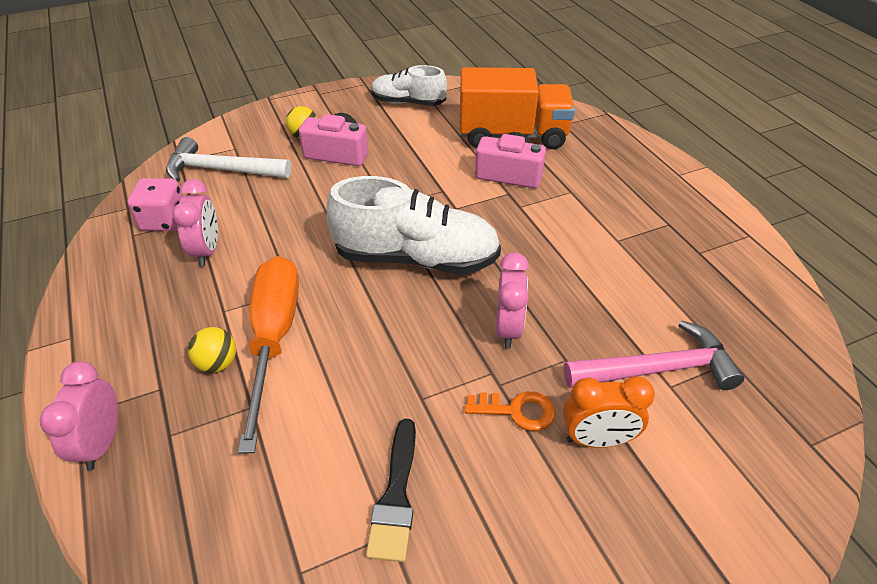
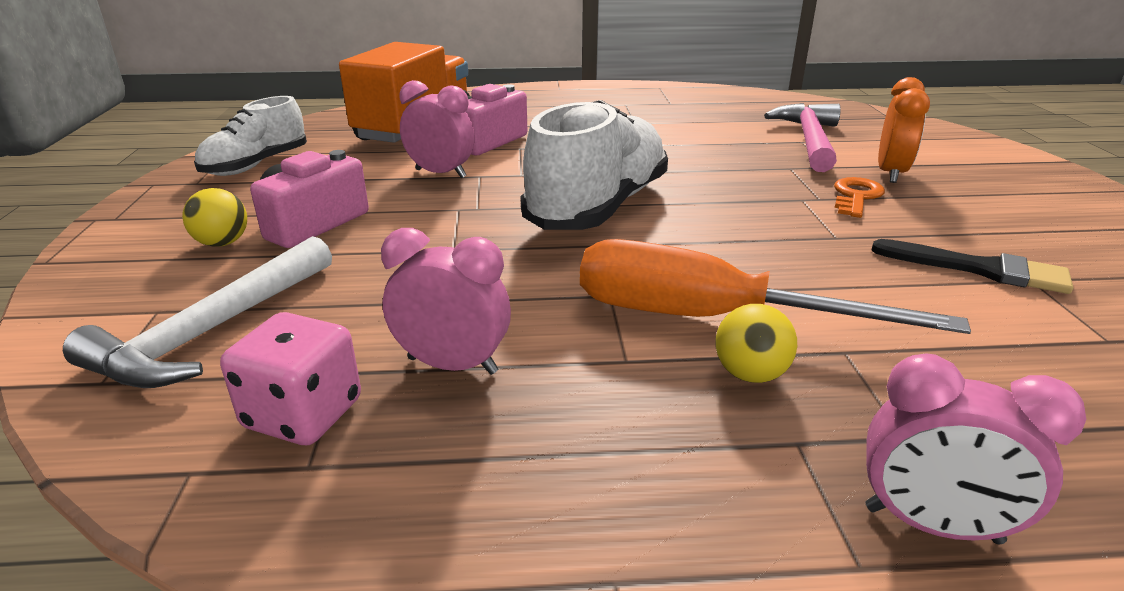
camera: 70 degrees left, 15 degrees down
pink clock [496,253,529,349] -> pink clock moved to [399,80,475,178]

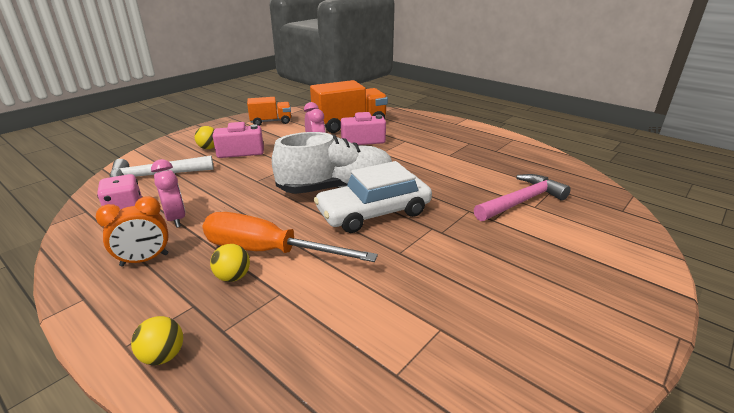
camera: 45 degrees right, 0 degrees up
white shoe [194,96,307,176] -> orange truck [247,97,291,126]
orange screwdriver [580,239,971,334] -> orange screwdriver turned 45 degrees counterclockwise [202,212,378,262]
orange key [834,177,885,218] -> none
pink clock [865,354,1086,544] -> yellow ball [131,316,183,365]
black brush [871,239,1073,294] -> none
orange clock [878,77,930,183] -> orange clock moved to [96,196,169,267]
none -> white car [314,161,432,233]

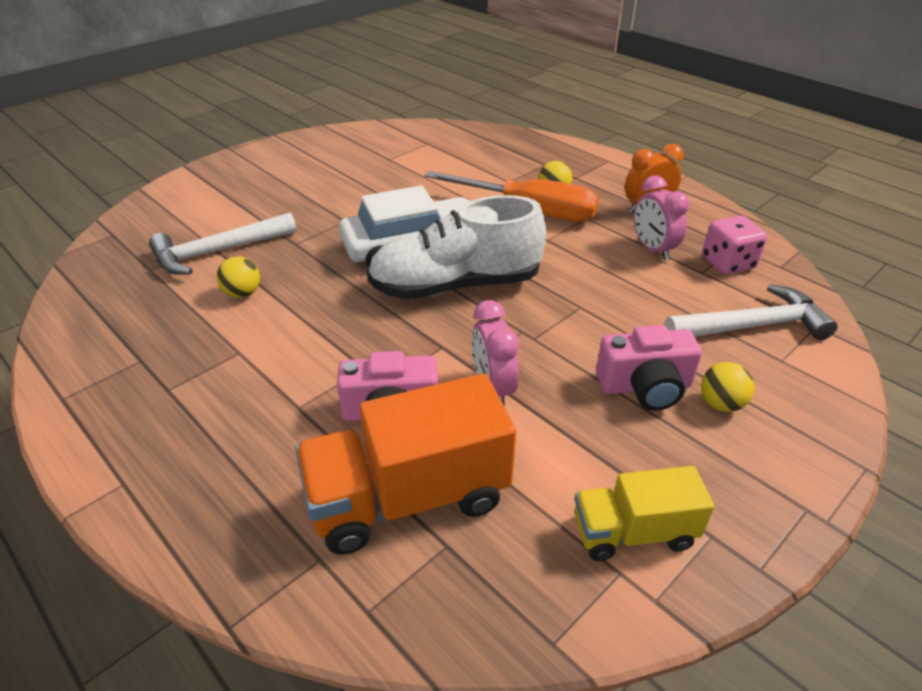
camera: 175 degrees left, 10 degrees up
yellow ball [131,316,183,365] -> yellow ball moved to [217,256,260,298]
orange truck [247,97,291,126] -> yellow truck [575,466,714,561]
pink hammer [474,174,571,221] -> white hammer [149,213,297,275]

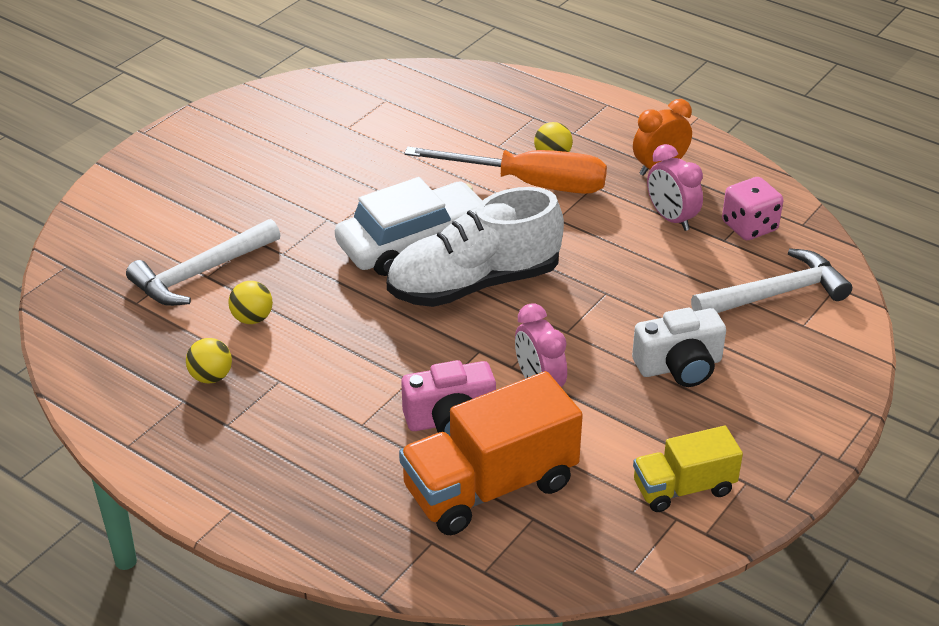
camera: 10 degrees left, 0 degrees up
pink camera [596,325,702,411] -> white camera [632,308,726,387]
yellow ball [701,362,754,412] -> yellow ball moved to [186,338,232,384]

